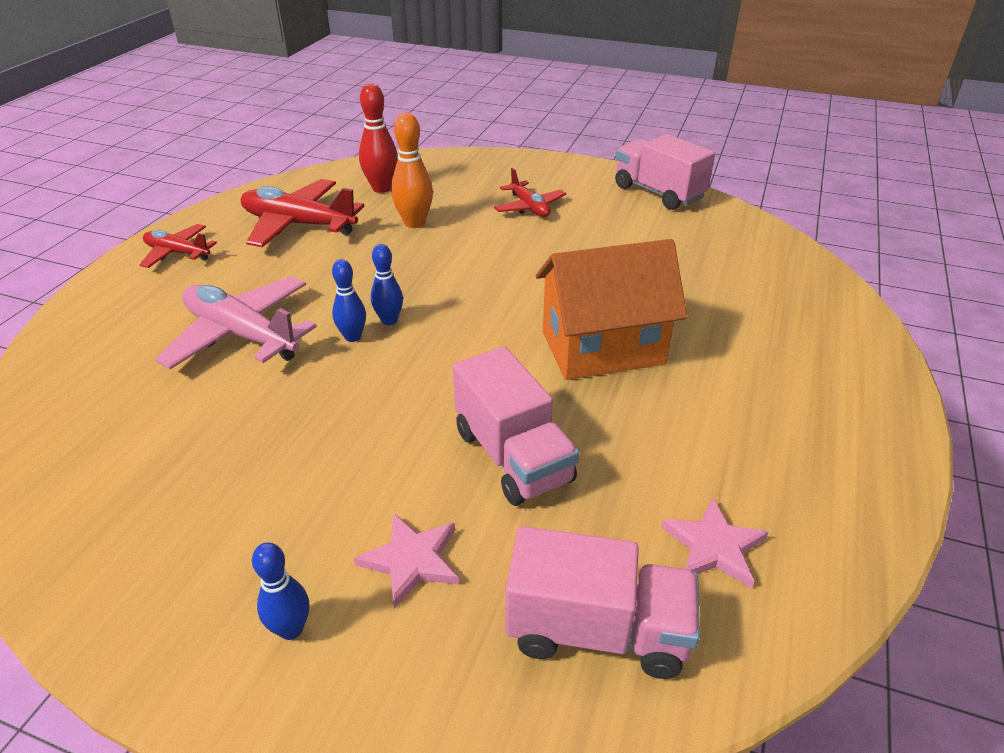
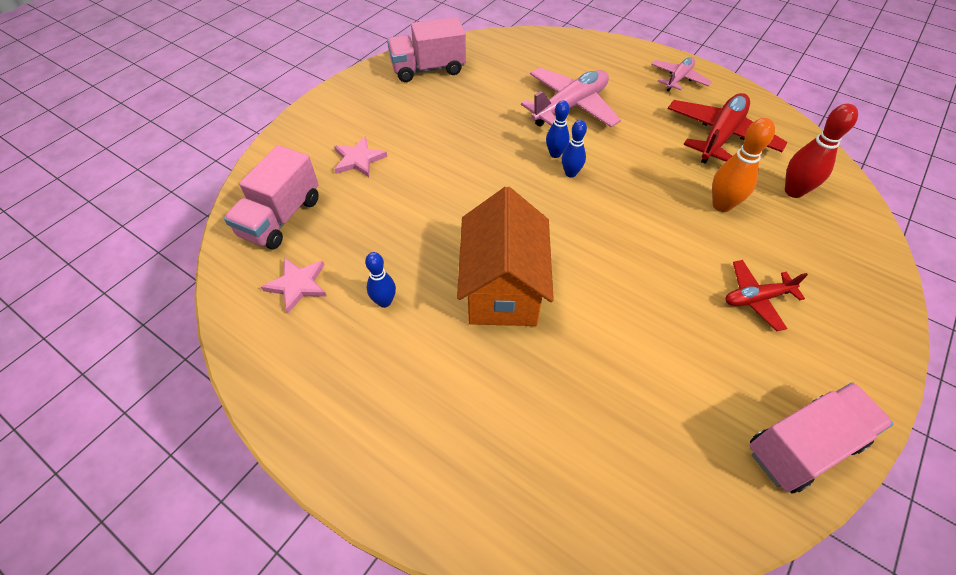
camera: 105 degrees right, 15 degrees up
red plane [139,224,217,268] -> pink plane [651,57,712,92]
blue bowling pin [252,542,309,640] -> blue bowling pin moved to [365,252,396,308]
pink truck [453,347,579,506] -> pink truck moved to [387,17,466,82]

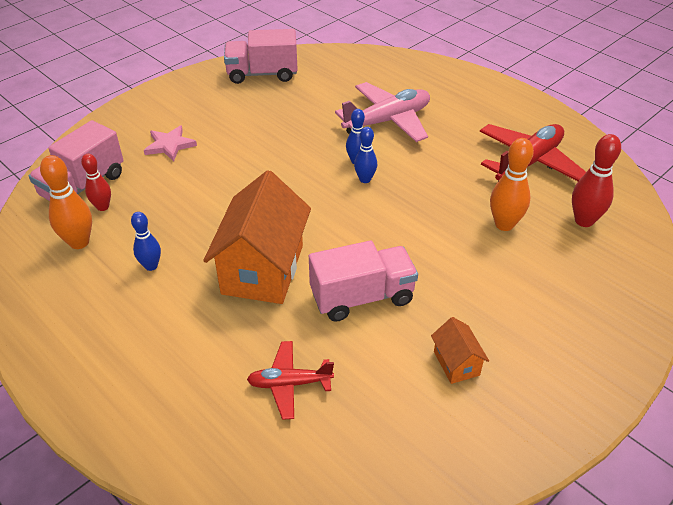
camera: 10 degrees right, 10 degrees down
pink star [261,258,327,313] -> orange bowling pin [40,155,92,249]
pink plane [651,57,712,92] -> none
red plane [725,260,808,331] -> red plane moved to [247,341,334,420]
pink truck [749,382,893,493] -> pink truck moved to [309,240,418,322]
none -> red bowling pin [81,154,111,211]
none -> orange house [431,317,489,384]

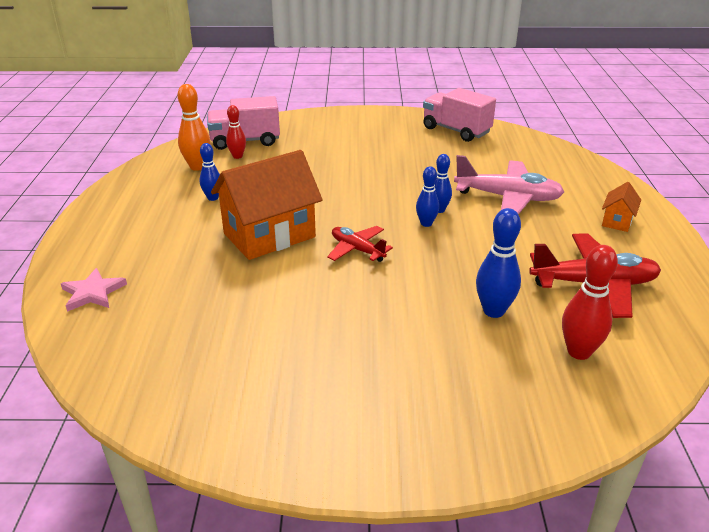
camera: 45 degrees right, 10 degrees down
pink star [144,126,197,162] -> pink star moved to [61,268,127,312]
red plane [247,341,334,420] -> red plane moved to [327,226,393,262]
pink truck [309,240,418,322] -> none
orange house [431,317,489,384] -> orange house moved to [602,182,641,232]
orange bowling pin [490,138,534,231] -> blue bowling pin [476,208,521,318]

